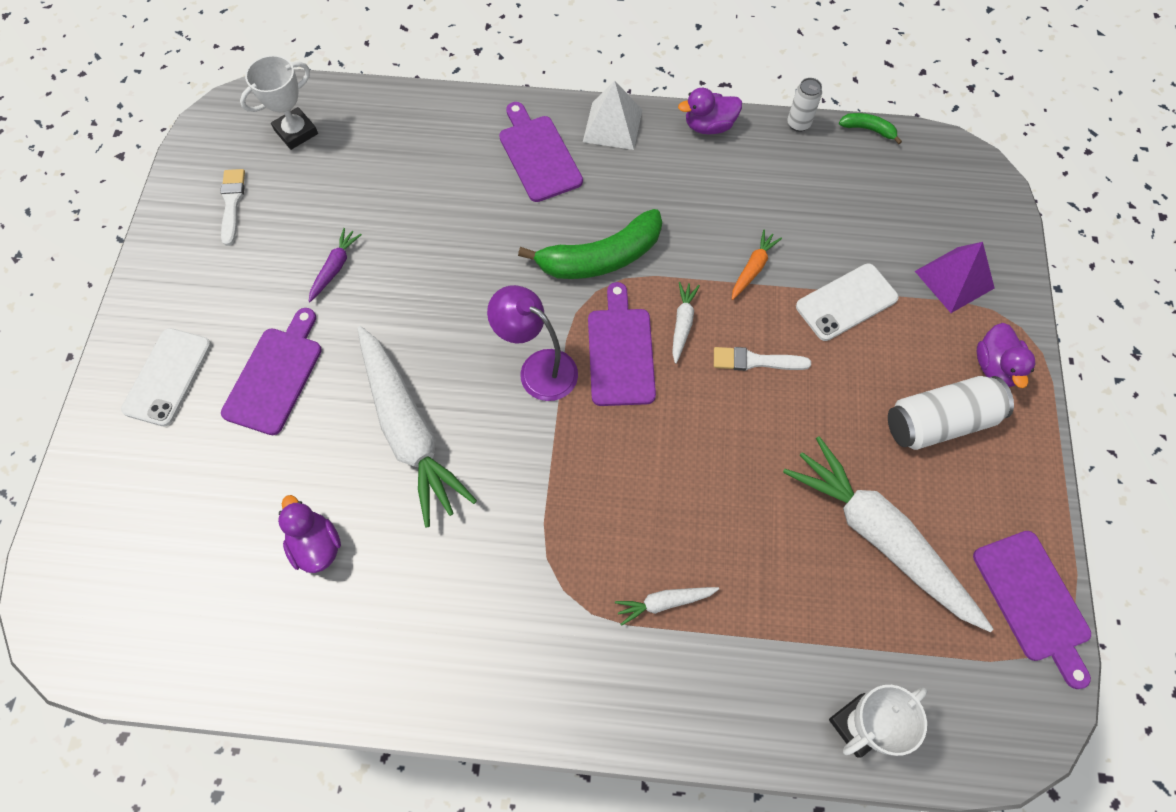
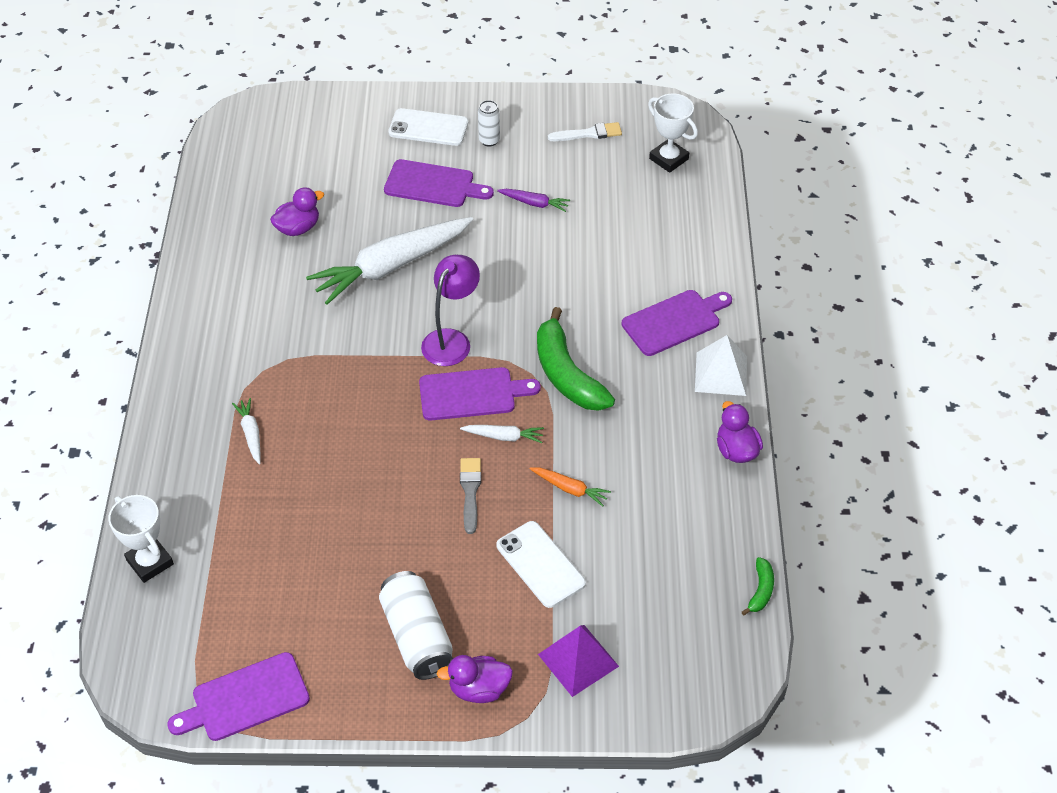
camera: 85 degrees right, 15 degrees down
white brush [714,347,811,371] -> grey brush [460,458,481,534]
white carrot [783,436,993,632] -> none
white can [788,78,822,132] -> white can moved to [478,100,500,147]

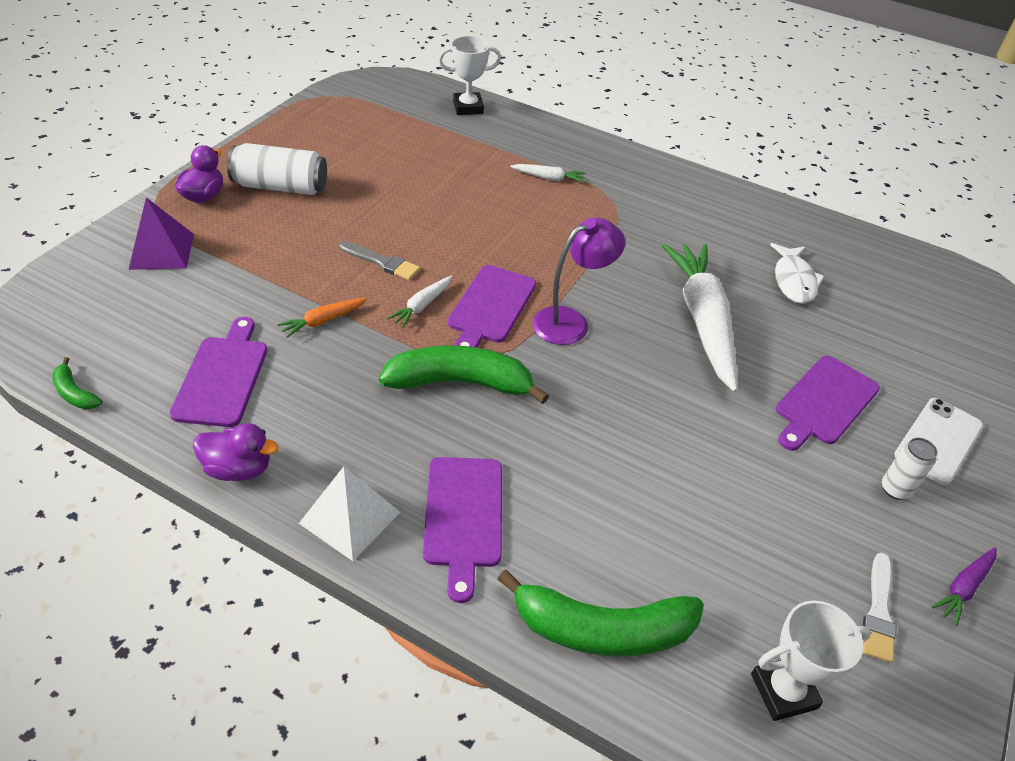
camera: 115 degrees right, 5 degrees down
purple cutting board [167,652,310,741] -> purple cutting board moved to [170,317,267,427]
purple duck [270,187,324,236] -> white fish [770,243,825,304]
purple lamp [421,255,480,366] -> purple lamp turned 90 degrees counterclockwise [533,218,625,345]
white phone [496,521,586,608] -> none
purple carrot [497,189,570,212] -> purple carrot moved to [932,547,997,626]
none -> green banana [497,570,704,657]

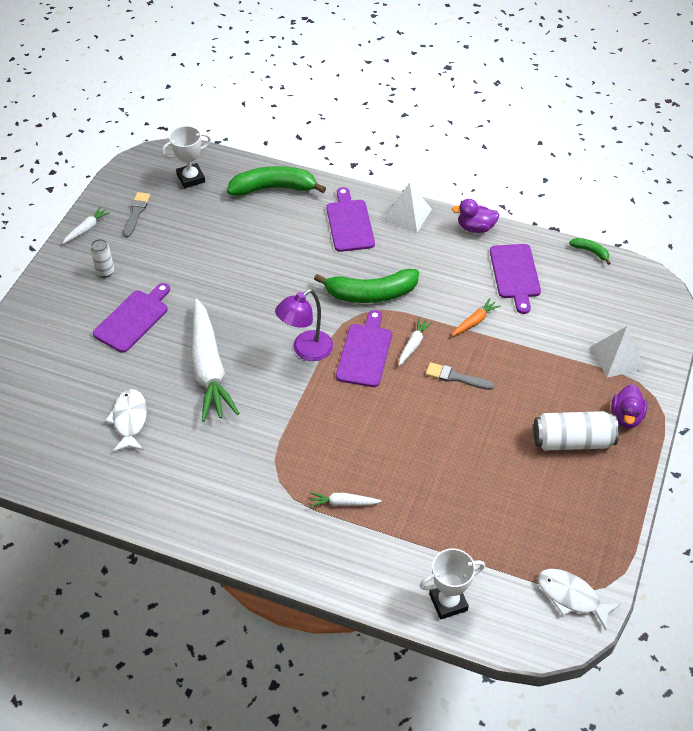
camera: 175 degrees right, 5 degrees up
purple pyramid [128,197,194,270] -> white pyramid [591,326,645,378]
white brush [863,553,896,663] -> grey brush [123,192,150,238]
white phone [894,398,983,485] -> none
purple carrot [932,547,997,626] -> white carrot [63,207,110,244]
none -> white fish [538,569,621,630]

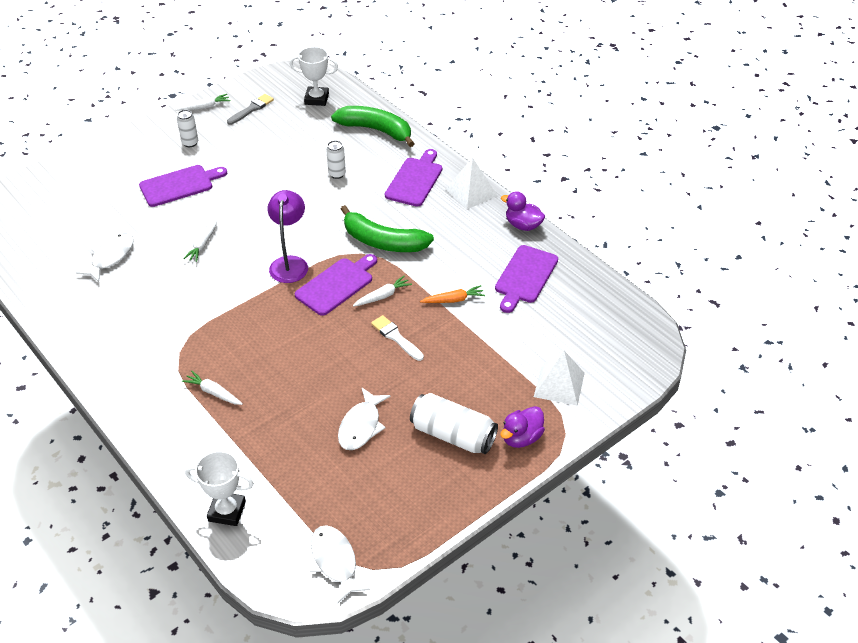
camera: 30 degrees right, 5 degrees down
white carrot [192,298,240,422] -> white carrot [183,220,217,262], size x0.42
purple lamp [275,289,333,361] -> purple lamp turned 105 degrees clockwise [268,190,308,283]
grey brush [426,362,494,390] -> white brush [371,315,424,361]
green banana [569,238,611,265] -> none
none -> white can [326,140,346,179]
none -> white fish [338,388,390,450]

